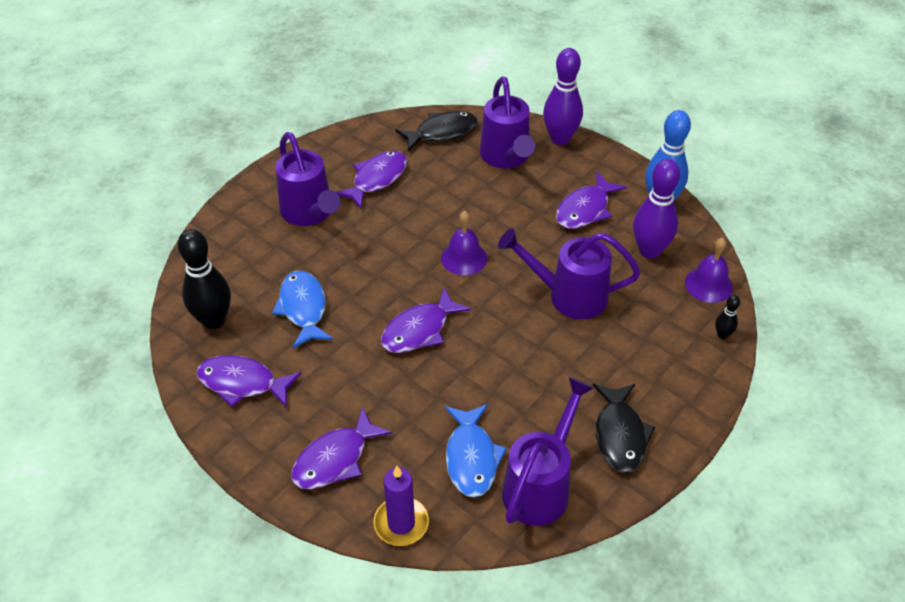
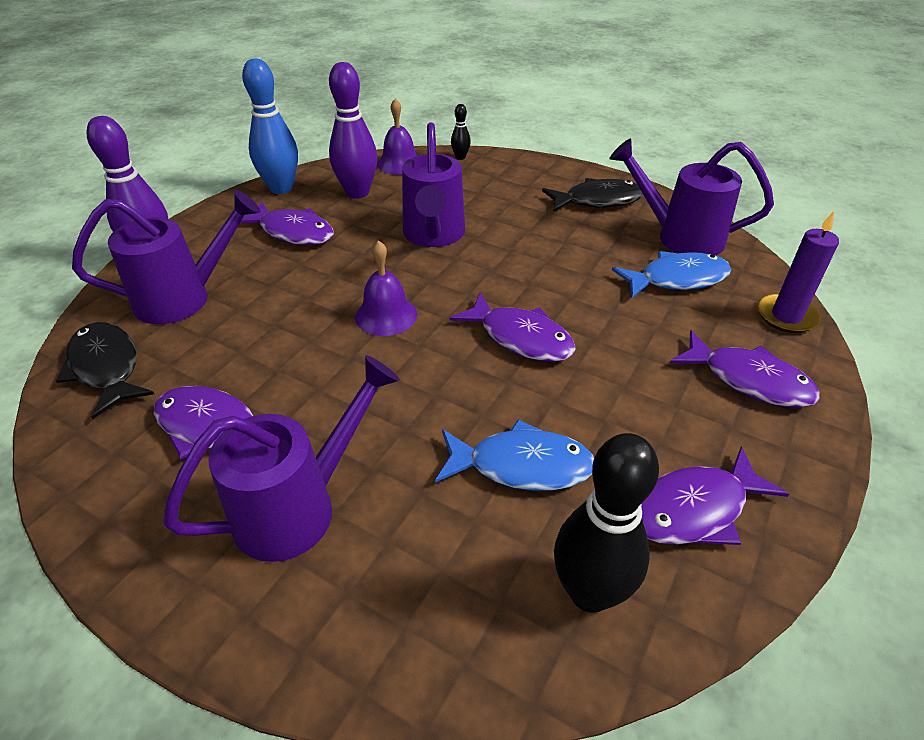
camera: 100 degrees left, 5 degrees down
purple fish [196,355,301,407] -> purple fish turned 60 degrees clockwise [641,446,789,545]
blue fish [272,271,333,348] -> blue fish turned 150 degrees counterclockwise [435,419,594,491]

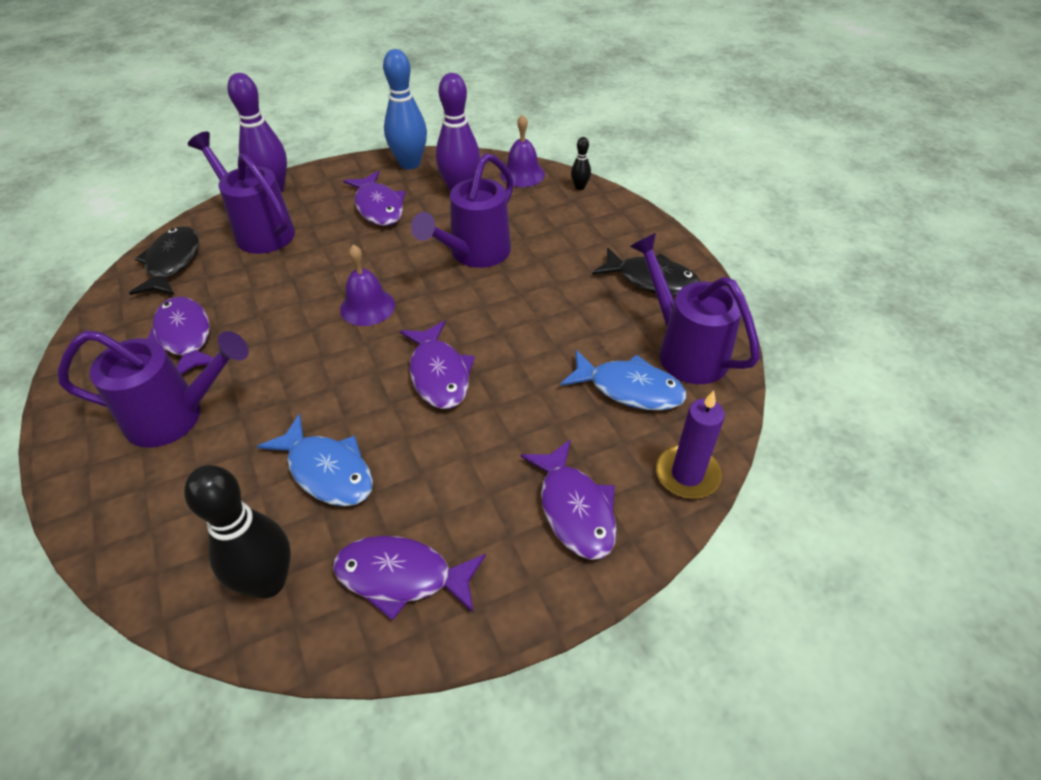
camera: 35 degrees right, 5 degrees up
purple watering can [72,190,261,324] -> purple watering can turned 150 degrees counterclockwise [188,132,295,254]

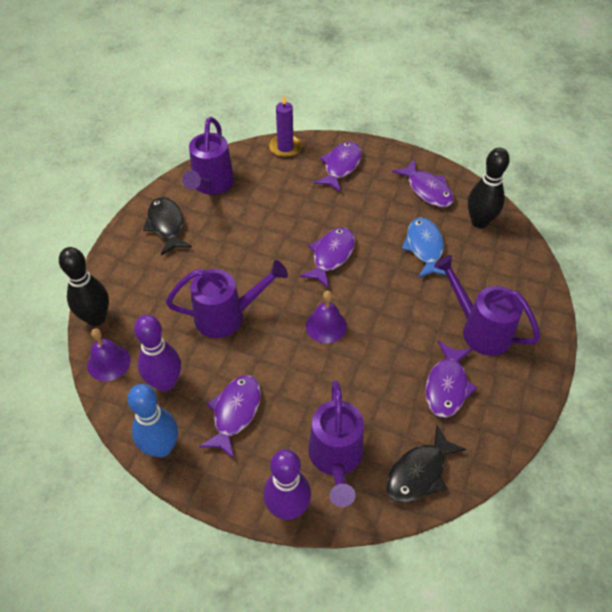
camera: 135 degrees left, 5 degrees up
blue fish [560,350,686,411] -> none
black bowling pin [571,137,591,190] -> black bowling pin [59,247,109,326], size x2.16

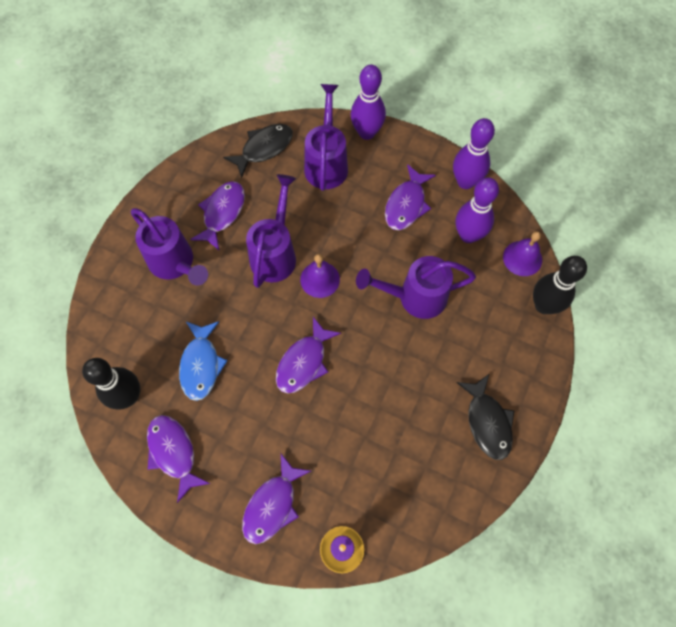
camera: 175 degrees left, 15 degrees up
blue bowling pin [127,384,178,458] -> purple bowling pin [453,118,495,189]
purple watering can [182,117,234,195] -> purple watering can moved to [246,174,296,288]

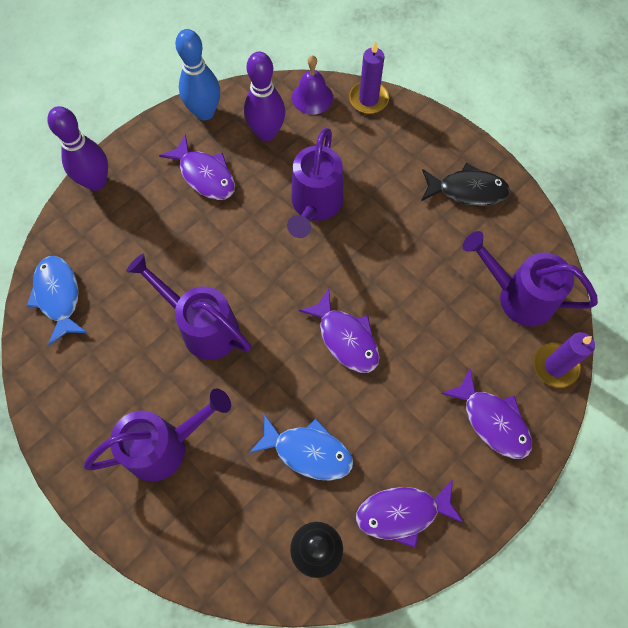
camera: 70 degrees left, 0 degrees up
purple fish [190,181,245,250] -> none
black fish [223,124,293,178] -> blue fish [27,256,87,345]
purple bell [300,254,340,298] -> none
purple watering can [304,84,348,191] -> purple watering can moved to [463,231,598,327]
purple bowling pin [453,118,495,189] -> blue bowling pin [175,29,220,120]
black bowling pin [533,256,587,314] -> purple candle [349,41,389,114]

